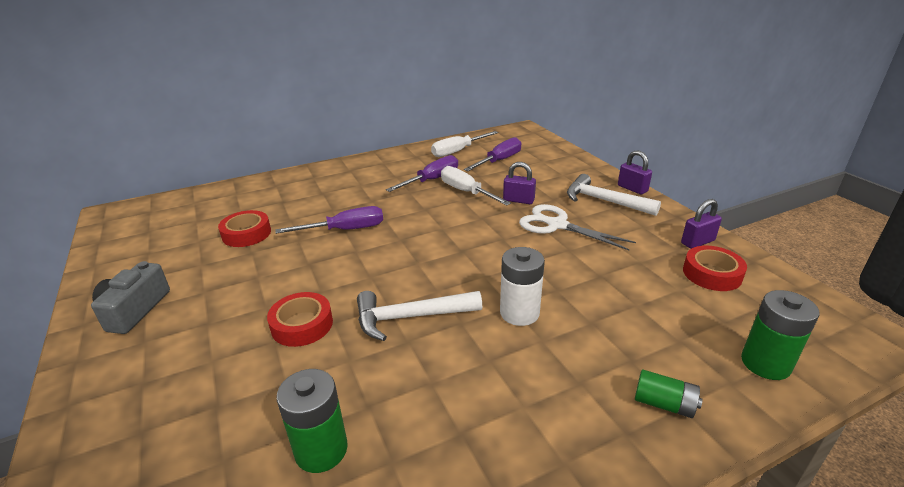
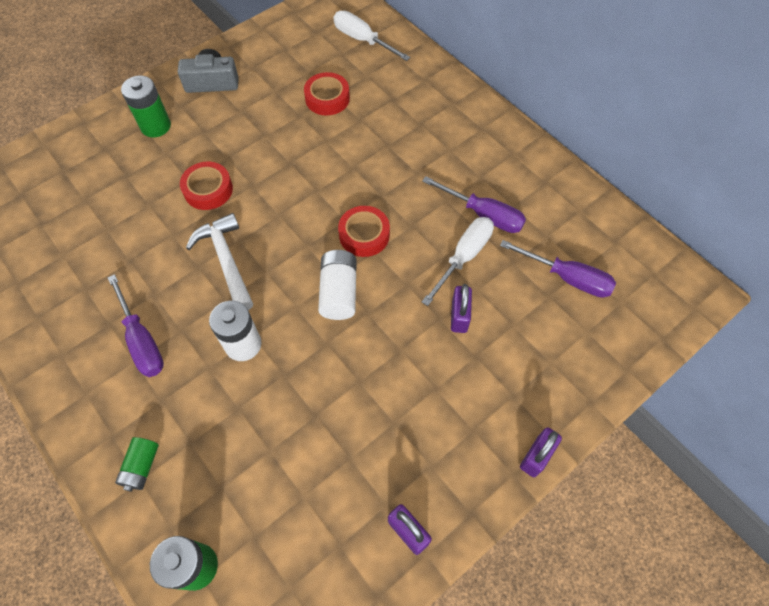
camera: 75 degrees right, 30 degrees up
purple screwdriver [275,206,383,234] -> purple screwdriver moved to [108,274,164,377]
green battery [276,369,348,473] -> green battery moved to [121,75,171,137]
white screwdriver [431,131,498,157] -> white screwdriver moved to [333,11,410,61]
white scissors [519,204,636,250] -> none
white hammer [567,174,661,216] -> none
red tape [683,246,747,291] -> red tape moved to [338,206,390,257]
none -> white battery [318,250,357,320]

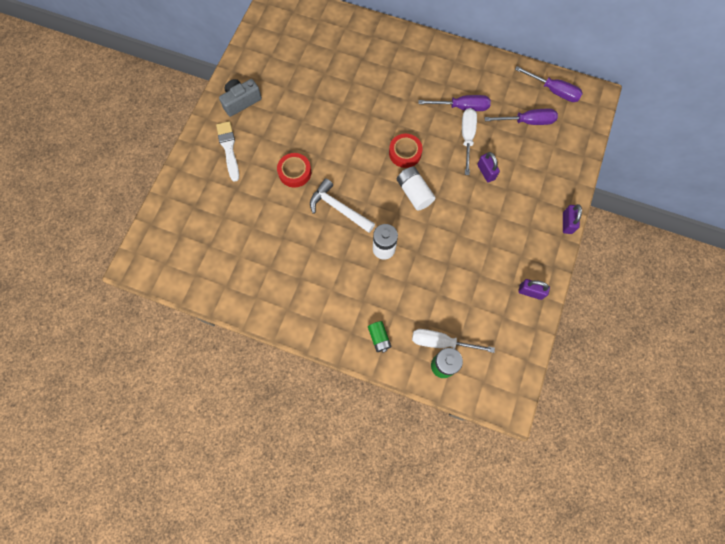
camera: 30 degrees left, 10 degrees up
purple screwdriver [108,274,164,377] -> purple screwdriver moved to [515,66,583,102]
green battery [121,75,171,137] -> white brush [216,121,239,182]
red tape [304,72,350,115] -> none
white screwdriver [333,11,410,61] -> white screwdriver moved to [412,329,495,353]

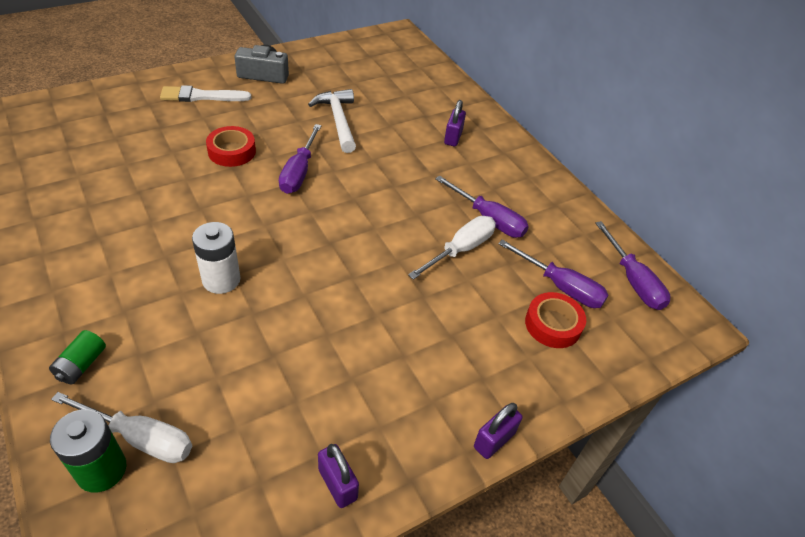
camera: 35 degrees right, 25 degrees down
white brush [216,121,239,182] -> white brush turned 120 degrees counterclockwise [160,85,251,102]
white hammer [310,178,375,233] -> white hammer moved to [308,89,356,153]
red tape [389,134,423,168] -> red tape moved to [525,292,586,348]
white battery [397,167,435,211] -> none
white screwdriver [412,329,495,353] -> white screwdriver turned 150 degrees clockwise [51,392,192,463]
purple padlock [477,152,500,182] -> purple padlock moved to [444,100,466,147]
none -> purple screwdriver [279,124,321,194]

